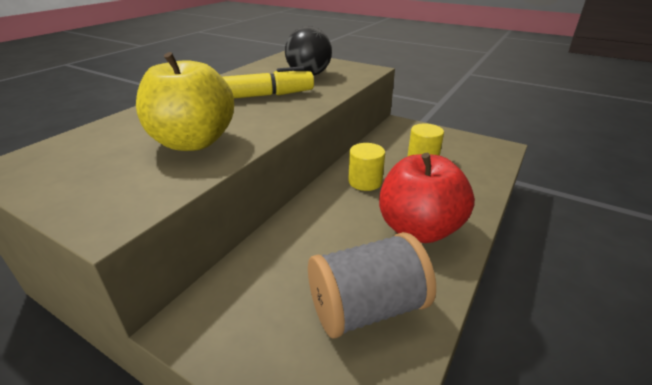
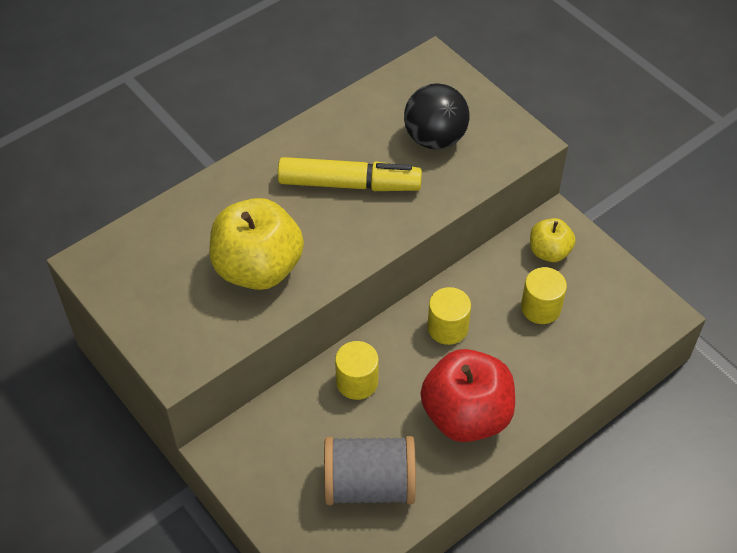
camera: 20 degrees right, 20 degrees up
none -> yellow cylinder [335,341,379,400]
none -> yellow apple [530,218,576,262]

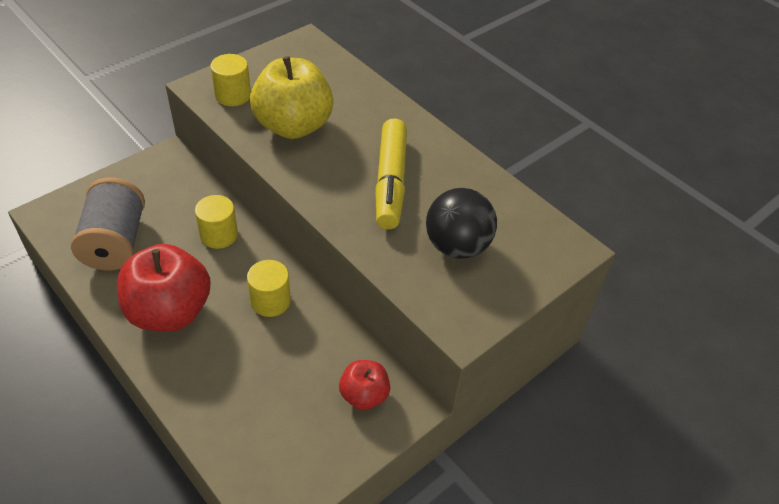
camera: 85 degrees right, 5 degrees down
yellow cylinder [521,267,567,324] -> yellow cylinder moved to [210,54,251,106]
yellow apple [530,218,576,262] -> red apple [339,360,390,410]

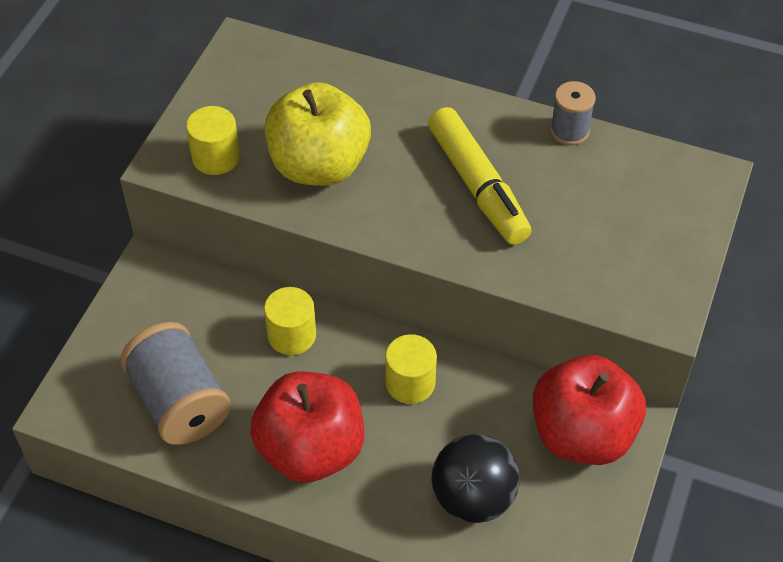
camera: 25 degrees left, 5 degrees up
red apple [339,360,390,410] -> red apple [533,355,646,465], size x1.87
black ball [426,188,497,259] -> black ball moved to [432,434,520,523]
none -> grey spool [550,81,596,145]

